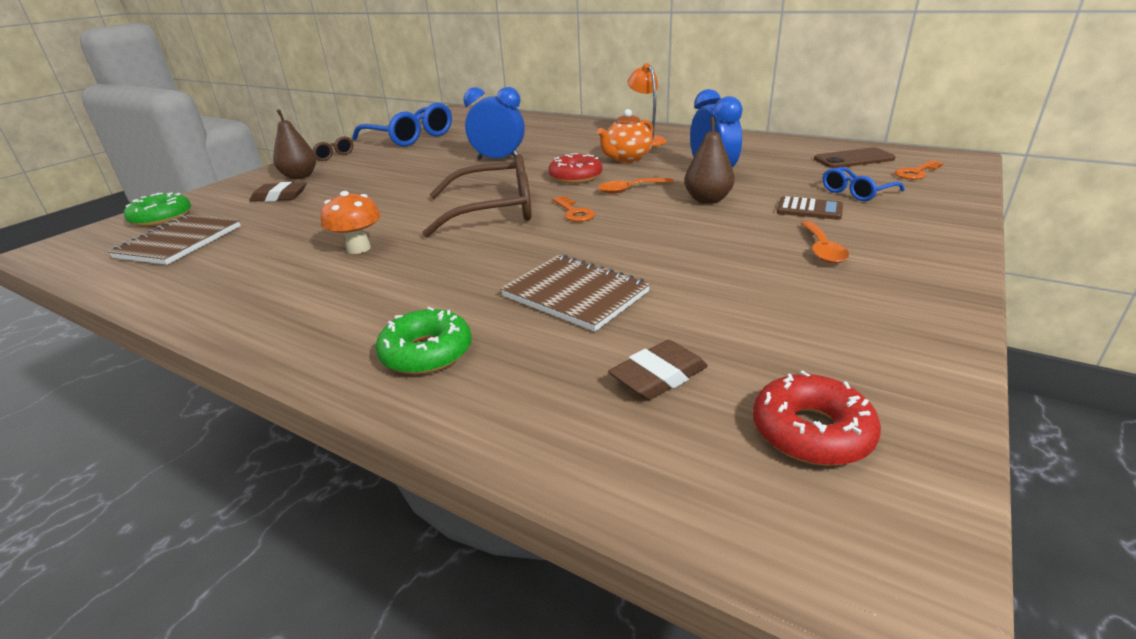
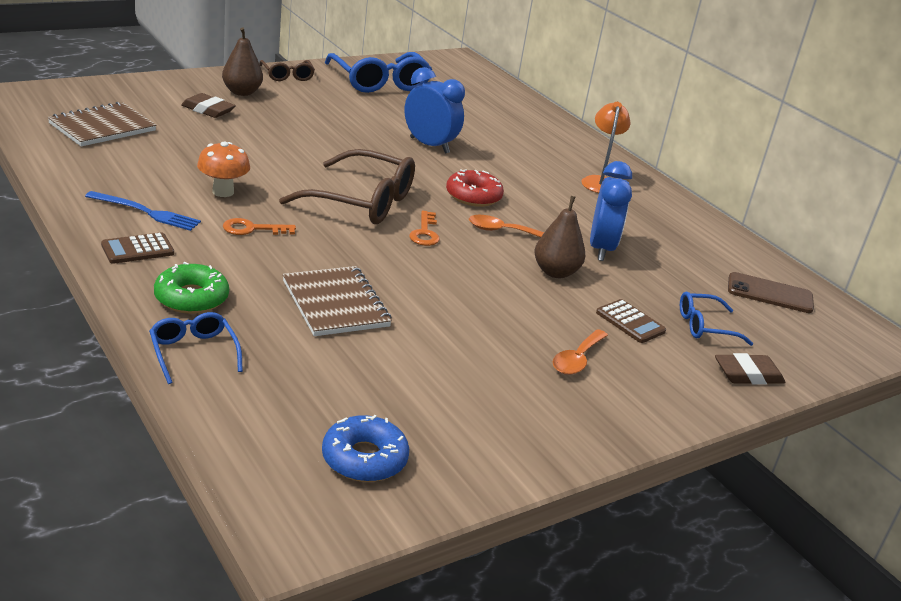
camera: 20 degrees right, 0 degrees up
green donut [124,192,191,227] -> none
orange teapot [597,109,653,163] -> none
brown eraser [608,340,708,400] -> brown eraser moved to [715,353,786,385]
red donut [753,370,881,466] -> blue donut [322,415,409,482]
orange key [894,160,944,180] -> orange key moved to [223,218,296,235]
none -> blue fork [85,191,201,231]
none -> brown calculator [101,232,174,264]
none -> blue glasses [149,312,243,384]

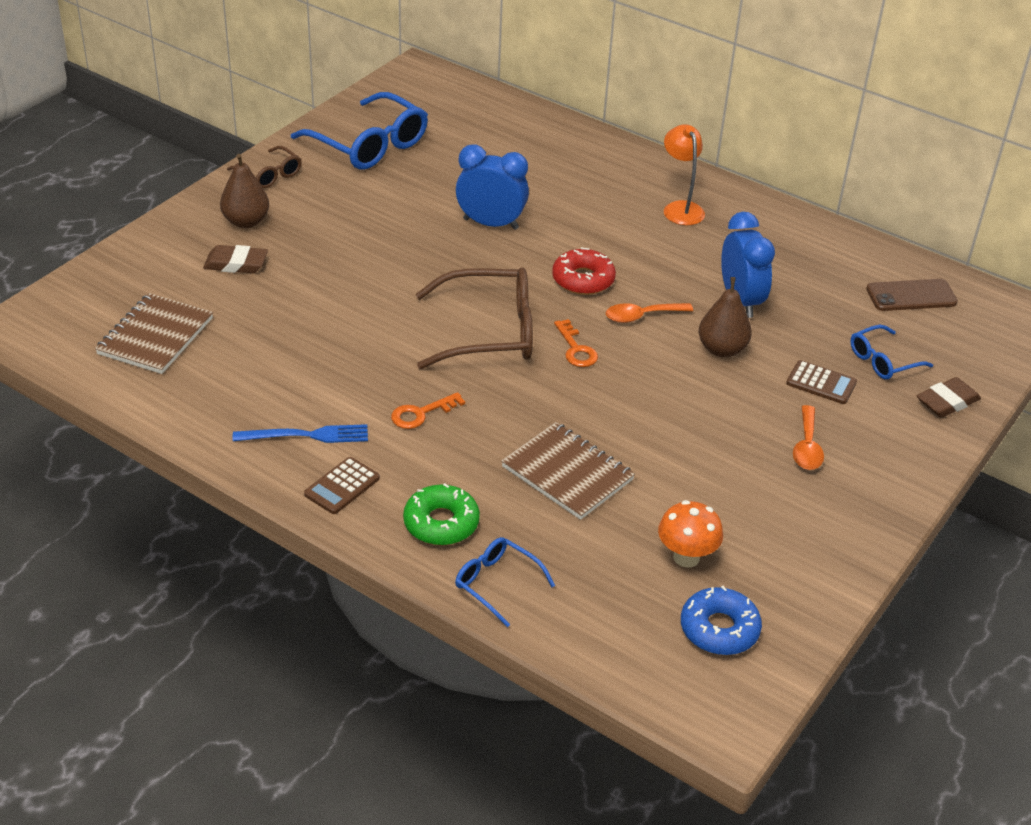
camera: 20 degrees left, 10 degrees up
orange mushroom [197,142,250,197] -> orange mushroom moved to [658,500,723,568]

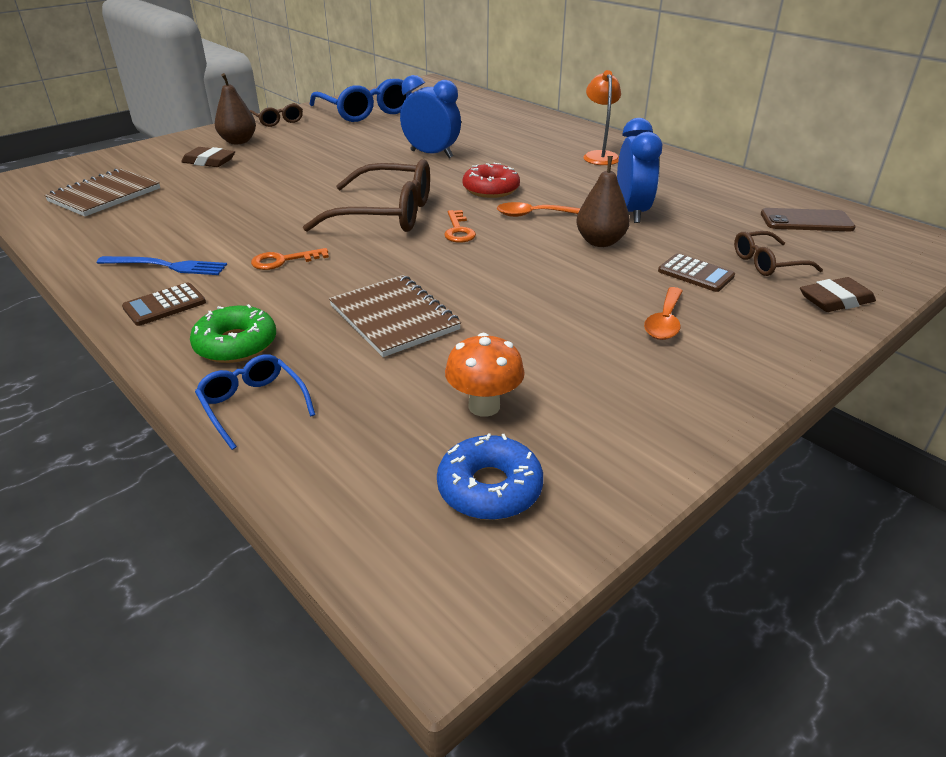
camera: 15 degrees right, 5 degrees down
blue glasses [851,325,933,379] -> brown glasses [734,231,823,276]

